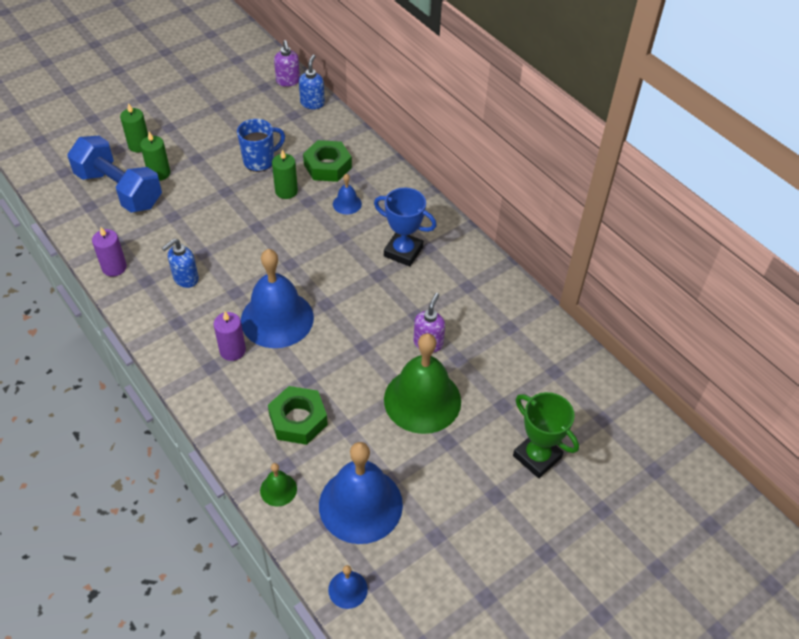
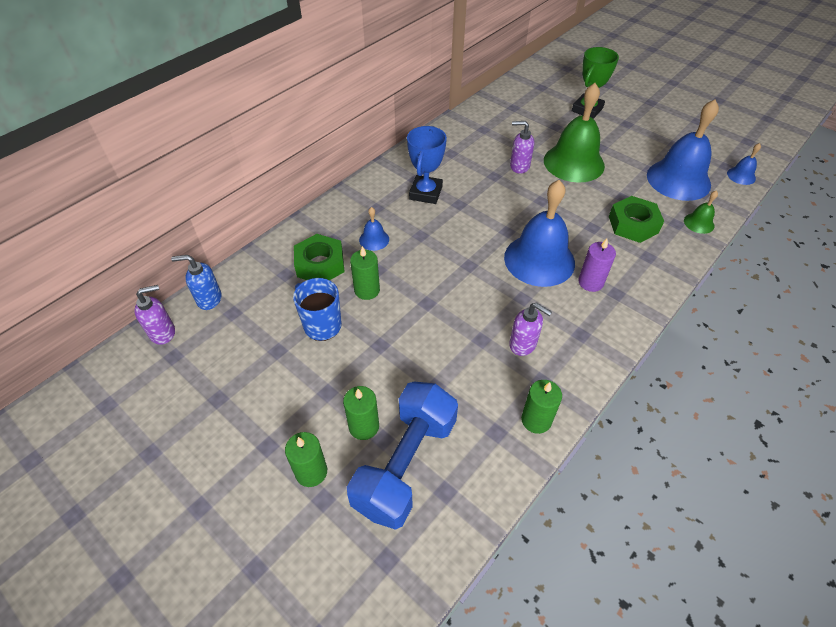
camera: 100 degrees left, 0 degrees up
purple candle [92,227,127,277] -> green candle [521,380,562,434]
blue soap dispenser [162,239,199,288] -> purple soap dispenser [509,302,552,356]

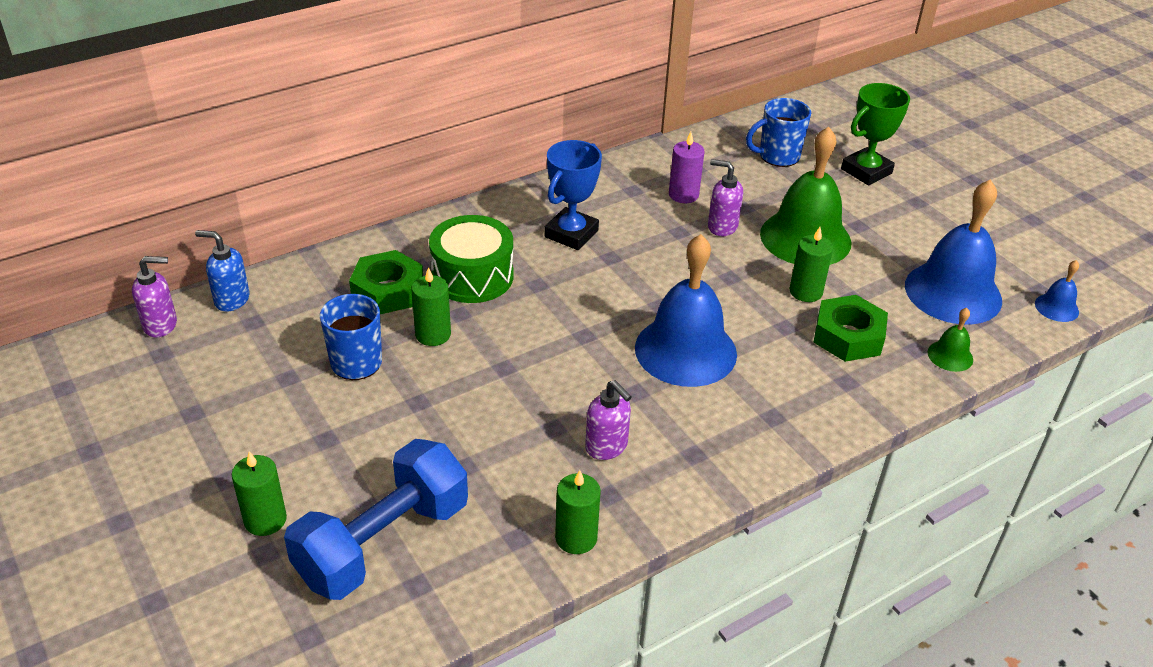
camera: 15 degrees right, 10 degrees down
green candle [343,386,379,440] -> green candle moved to [789,227,833,302]
blue bell [359,207,389,251] -> green drum [429,215,514,303]
purple candle [578,239,616,292] -> purple candle moved to [669,132,704,203]
none -> blue mug [746,98,811,167]

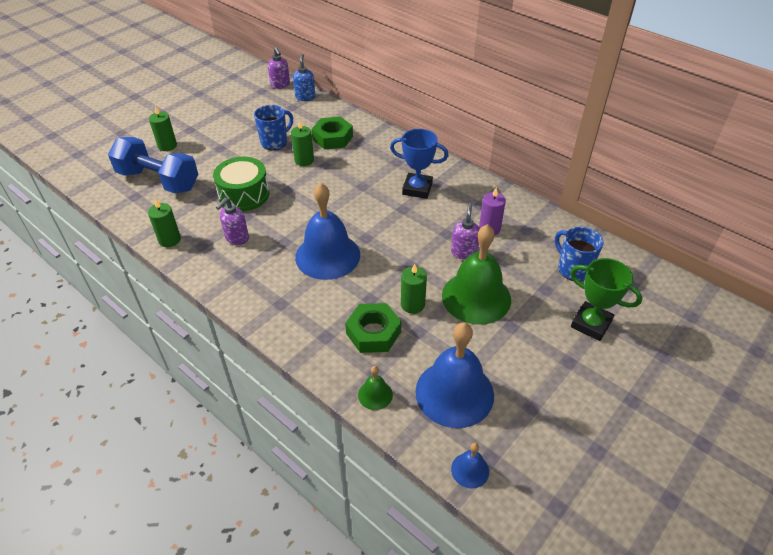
camera: 75 degrees right, 5 degrees up
green drum [429,215,514,303] -> green drum moved to [213,157,270,212]

